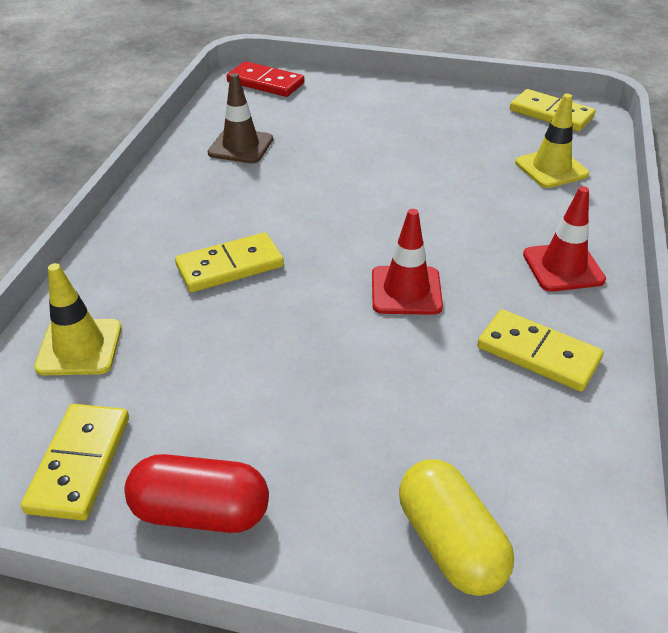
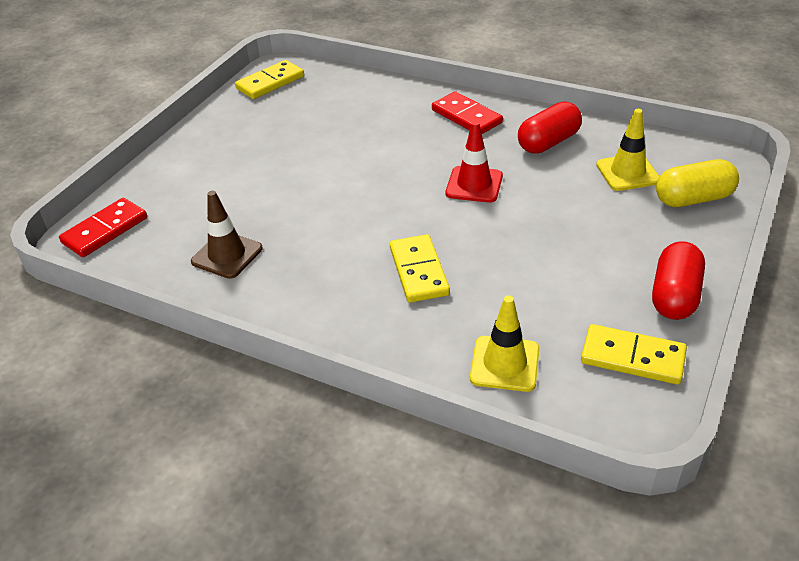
camera: 75 degrees left, 0 degrees up
yellow domino [477,309,603,392] -> red capsule [518,102,582,154]
yellow traffic cone [515,94,589,188] -> yellow traffic cone moved to [596,109,660,191]
red traffic cone [523,186,606,292] -> red domino [432,92,503,134]

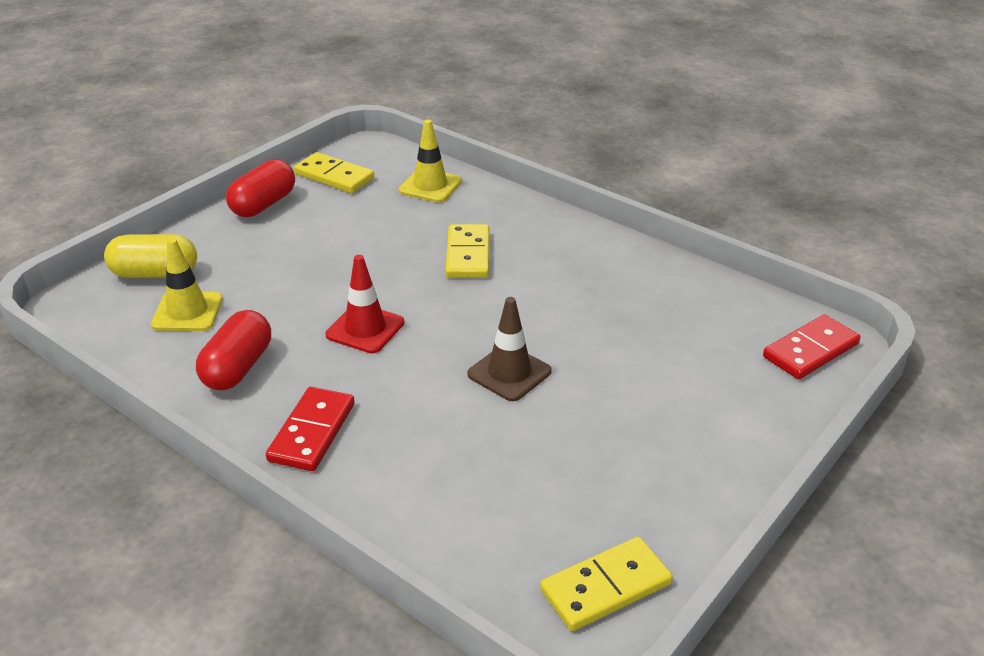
camera: 170 degrees left, 5 degrees down
brown traffic cone [191,191,263,279] -> brown traffic cone moved to [467,297,552,401]
red domino [432,92,503,134] -> red domino turned 45 degrees clockwise [266,387,355,471]
red capsule [518,102,582,154] -> red capsule turned 45 degrees counterclockwise [196,310,271,390]

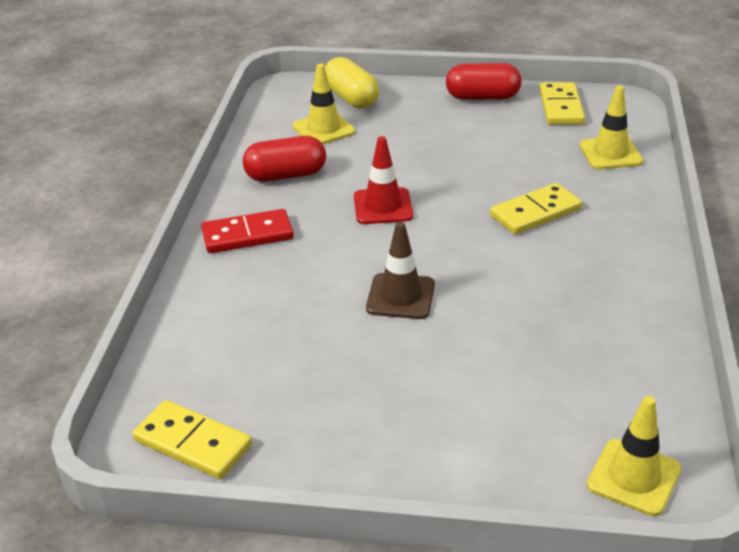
camera: 60 degrees right, 0 degrees up
red domino [763,314,860,379] -> yellow traffic cone [587,396,682,516]

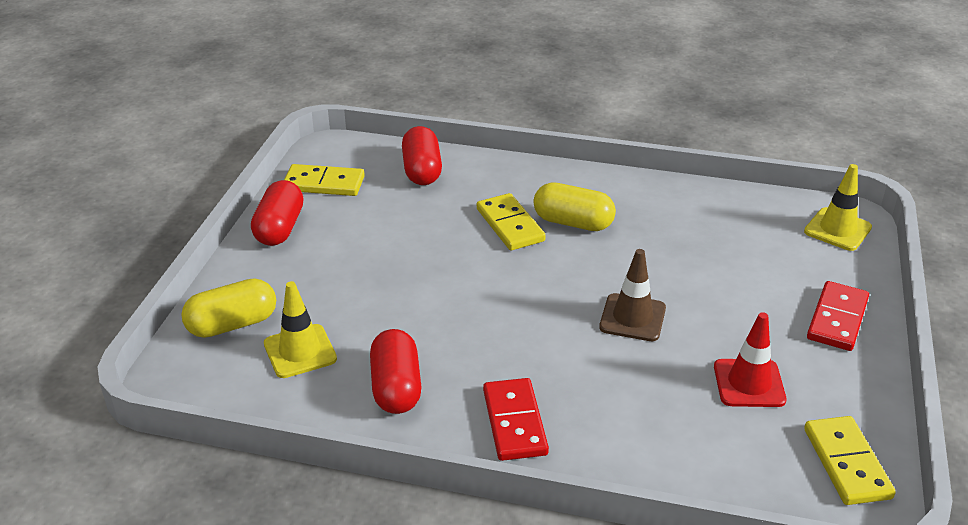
camera: 85 degrees left, 0 degrees up
yellow domino [133,400,252,479] -> yellow domino turned 45 degrees counterclockwise [804,416,896,505]
red traffic cone [354,136,413,224] -> red traffic cone moved to [714,312,787,407]
yellow traffic cone [579,86,643,169] -> red capsule [402,126,442,185]
none -> yellow capsule [533,182,616,231]
none -> red domino [807,281,869,351]

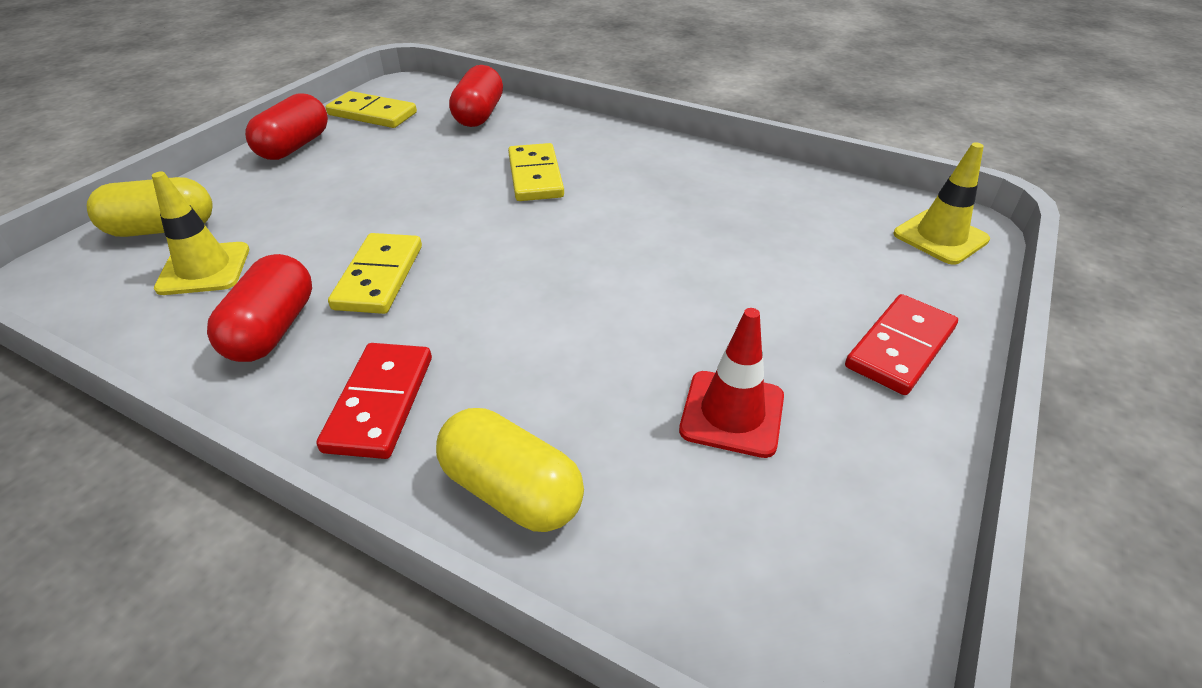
camera: 15 degrees right, 5 degrees up
yellow capsule [533,182,616,231] -> yellow capsule moved to [436,408,584,532]
brown traffic cone [599,249,666,341] -> none
yellow domino [804,416,896,505] -> yellow domino moved to [328,233,422,314]

